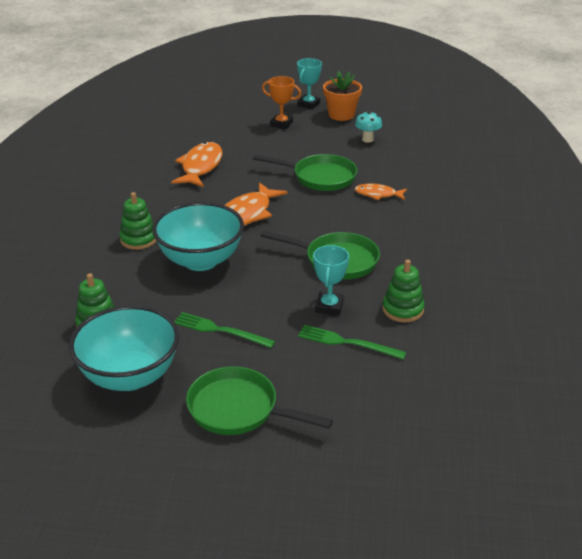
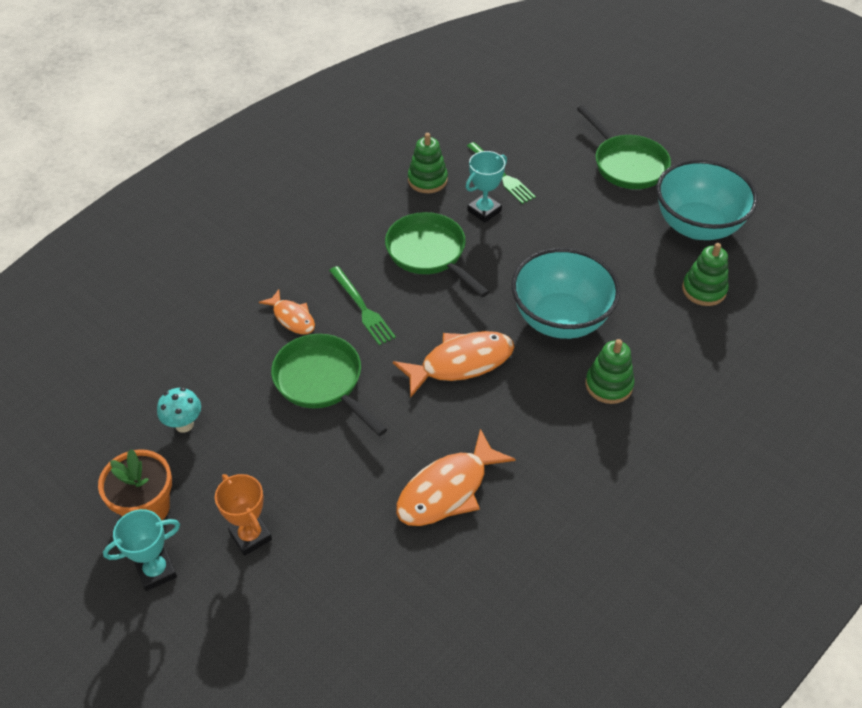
camera: 145 degrees left, 15 degrees up
green fork [174,312,276,348] -> green fork moved to [329,266,396,345]

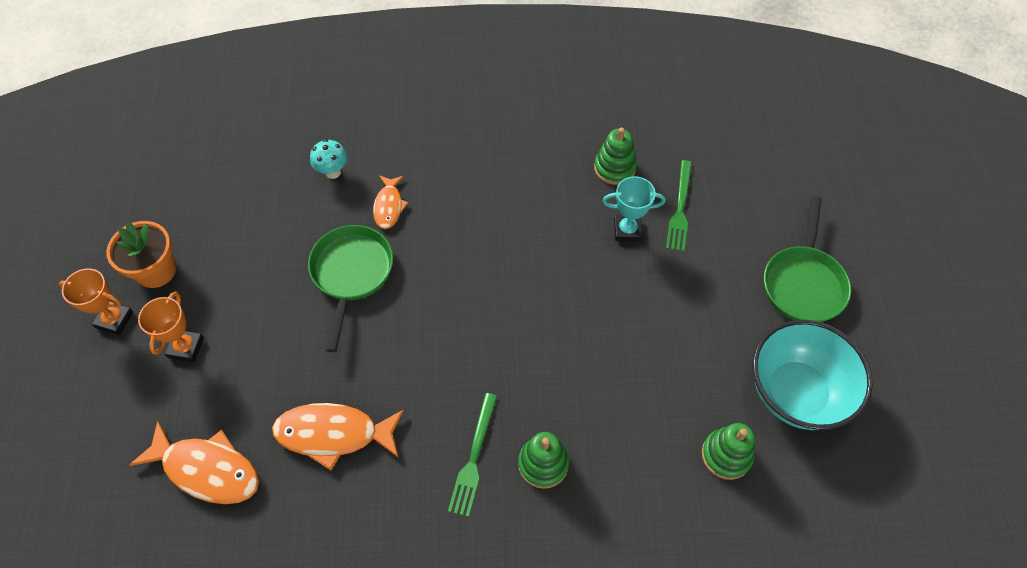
camera: 45 degrees right, 10 degrees up
turquoise trophy [103,509,180,591] -> orange trophy [59,268,133,335]
turquoise mushroom [157,388,201,433] -> turquoise mushroom moved to [310,139,348,179]
green fork [329,266,396,345] -> green fork moved to [448,393,497,517]
green pan [385,212,489,297] -> none
orange fish [393,331,514,398] -> orange fish moved to [129,421,259,504]
turquoise bowl [511,248,620,339] -> none

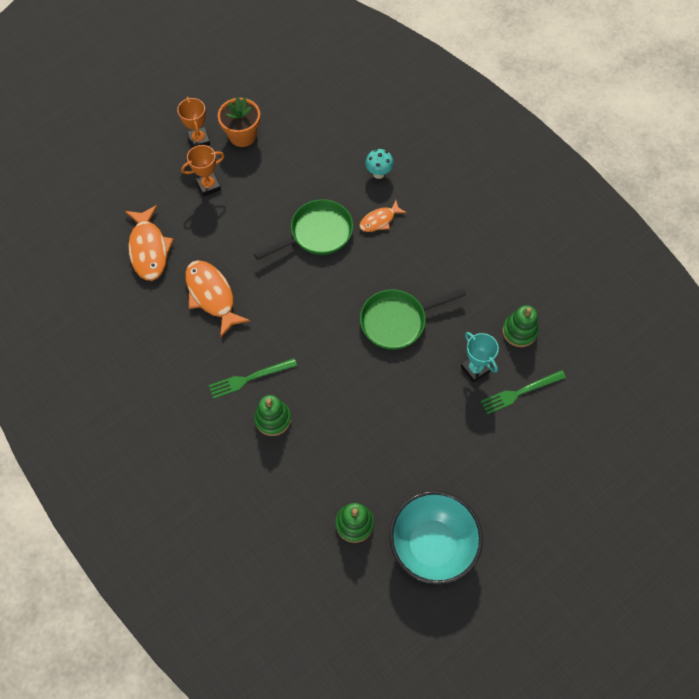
camera: 55 degrees right, 5 degrees up
green pan [764,196,851,322] -> green pan moved to [360,288,466,350]

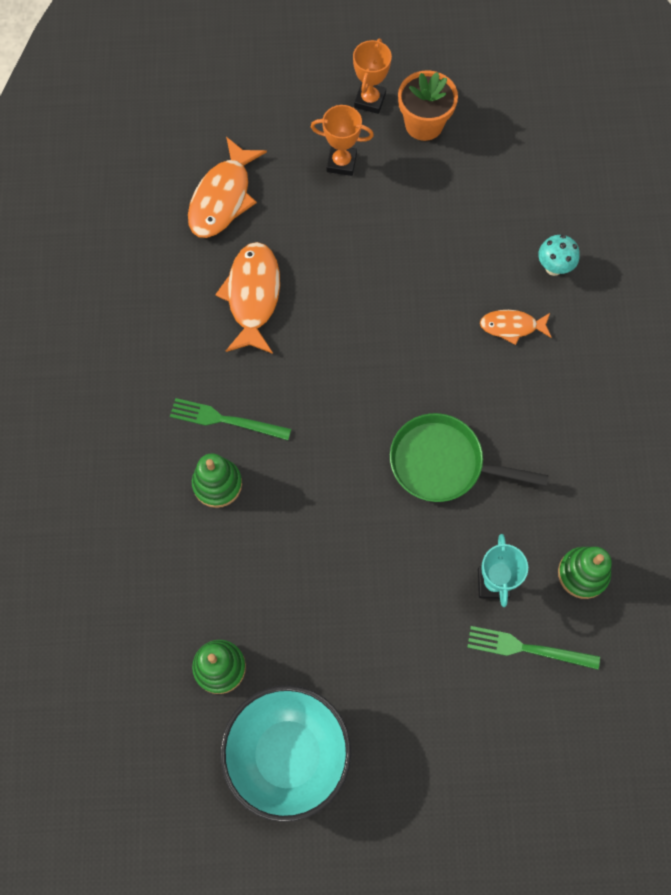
camera: 35 degrees right, 5 degrees up
green pan [254,199,353,260] -> none

